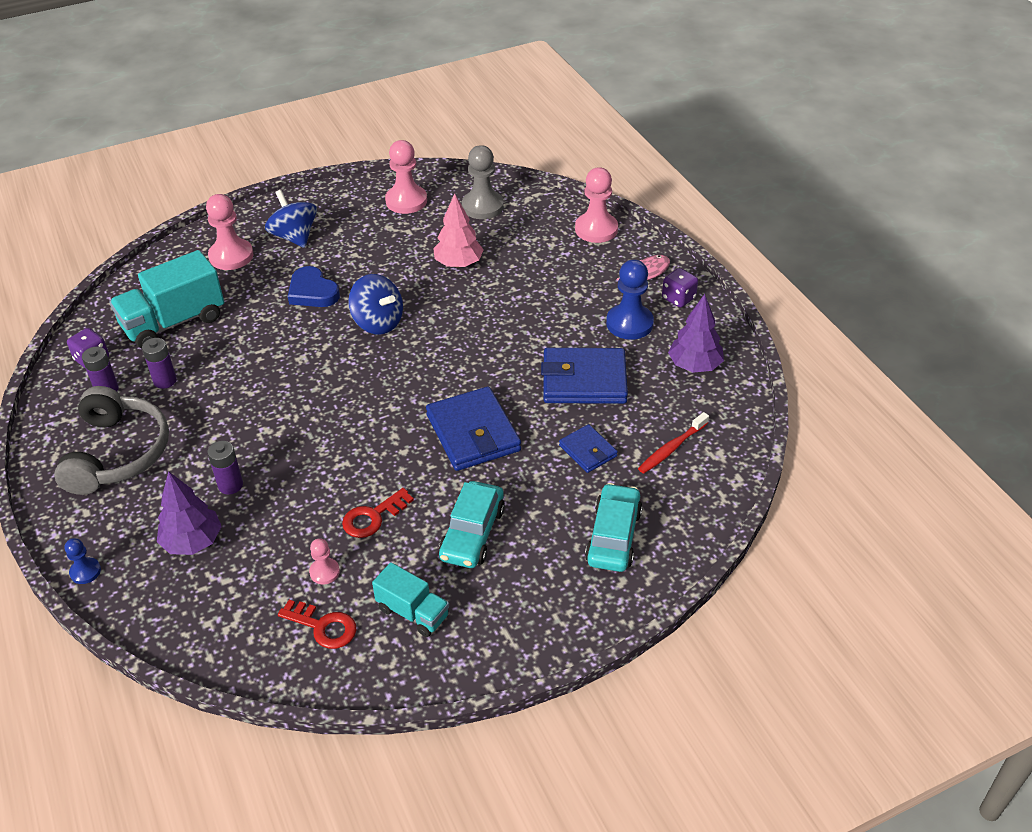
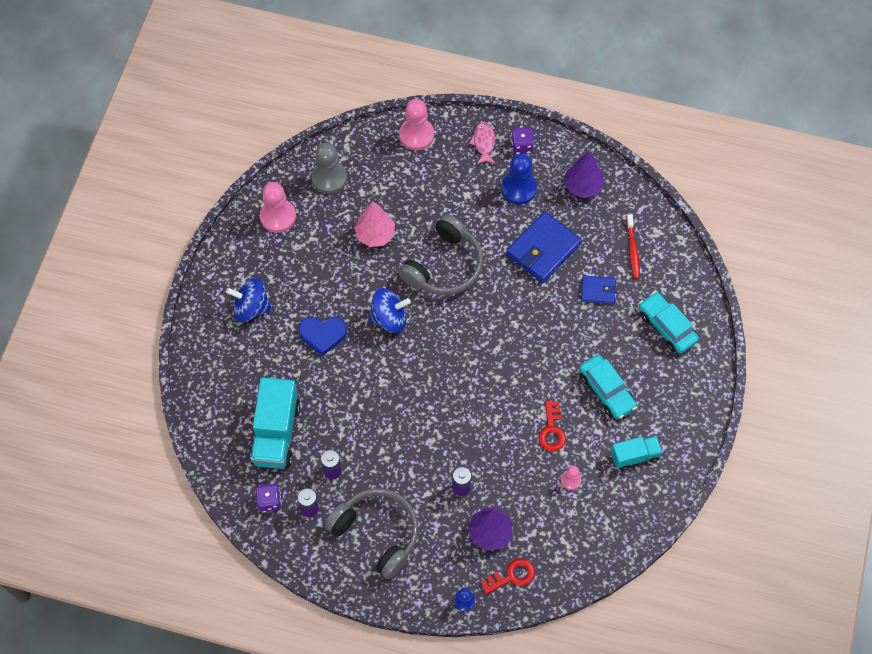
camera: 50 degrees left, 20 degrees up
pink pawn [206,194,254,270] -> none
red key [278,600,356,649] -> red key moved to [481,558,535,594]
blue wallet [426,386,521,471] -> none
none -> grey headphones [399,214,483,295]

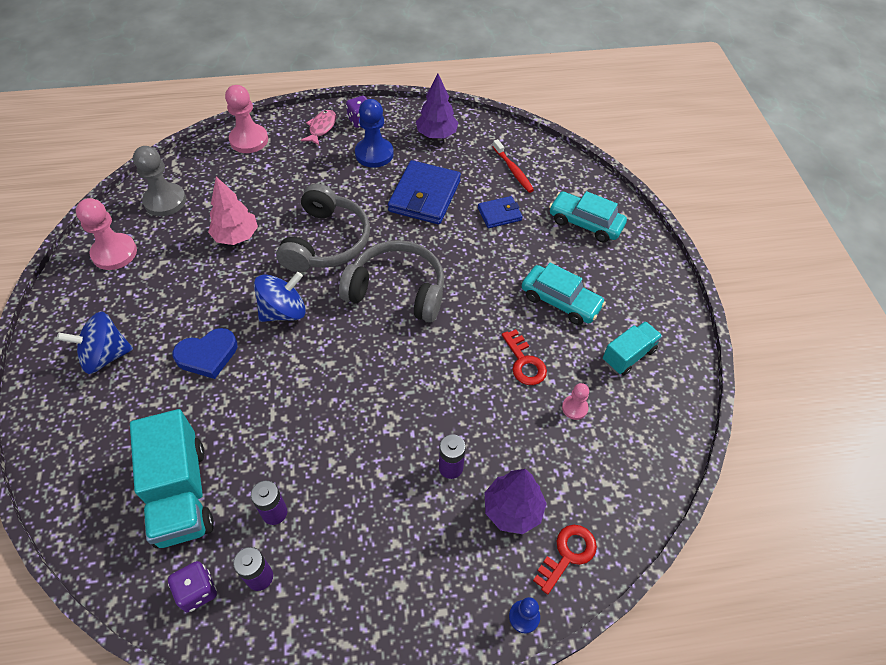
camera: 25 degrees left, 10 degrees down
grey headphones [325,488,418,579] -> grey headphones moved to [339,240,444,322]
pink fish [469,122,496,164] -> pink fish turned 45 degrees clockwise [301,110,336,145]

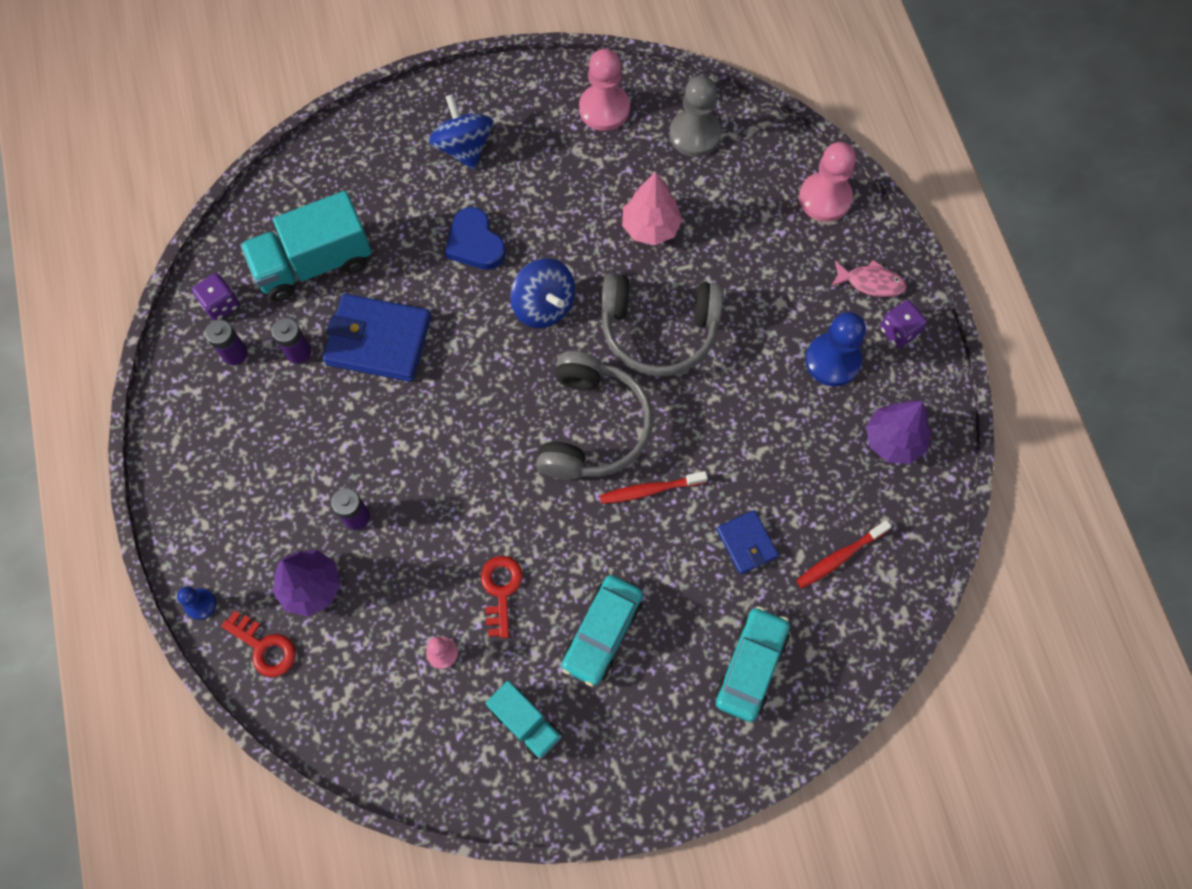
camera: 85 degrees right, 15 degrees up
blue wallet [388,160,461,225] -> blue wallet moved to [323,294,431,382]
red key [502,329,547,385] -> red key turned 120 degrees clockwise [481,556,523,638]
none -> red toothbrush [600,471,708,504]

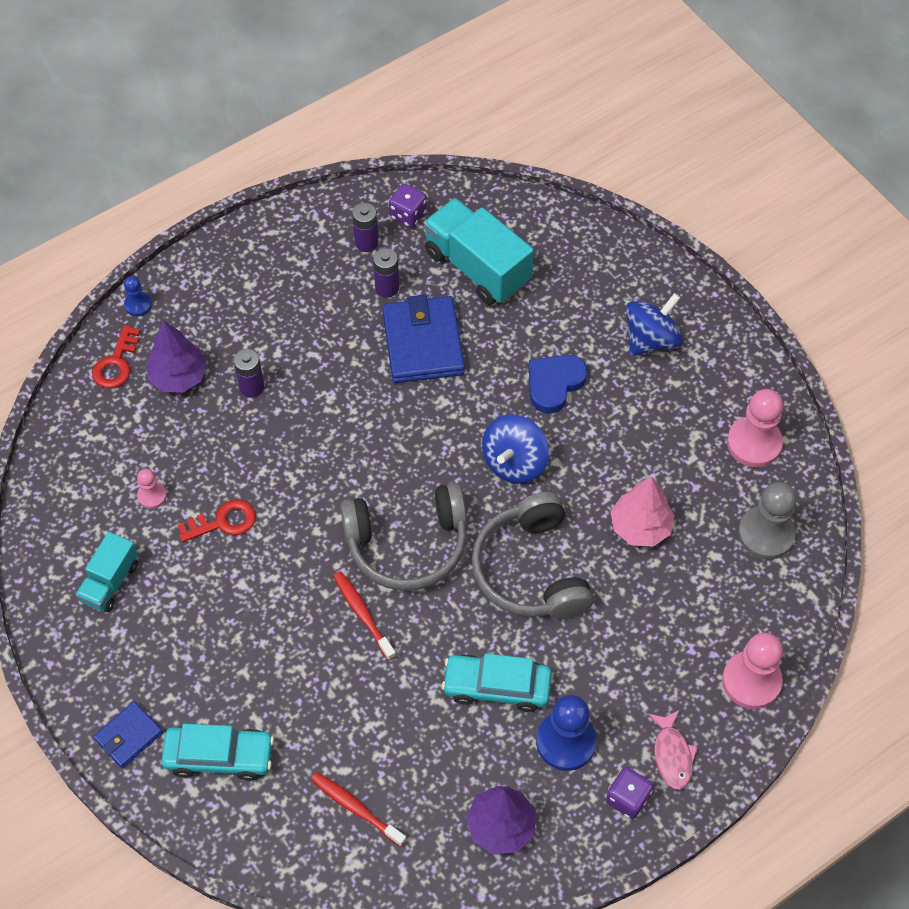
camera: 70 degrees right, 10 degrees down
turquoise car [561,575,643,687] -> turquoise car moved to [442,653,552,712]
blue wallet [717,510,779,574] -> blue wallet moved to [93,701,163,768]

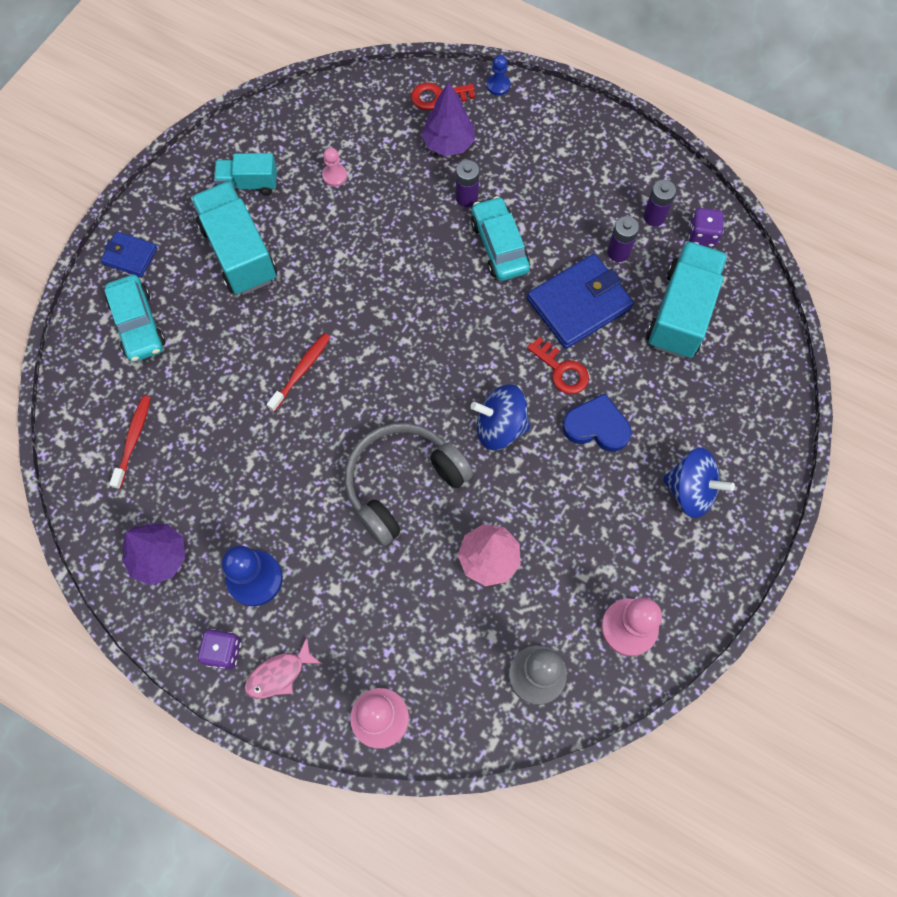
camera: 65 degrees right, 10 degrees up
red key [178,499,256,542] -> red key moved to [527,337,589,394]
grey headphones [340,483,467,591] -> none
turquoise car [442,653,552,712] -> turquoise car moved to [471,196,530,281]
none -> turquoise truck [191,181,277,295]

